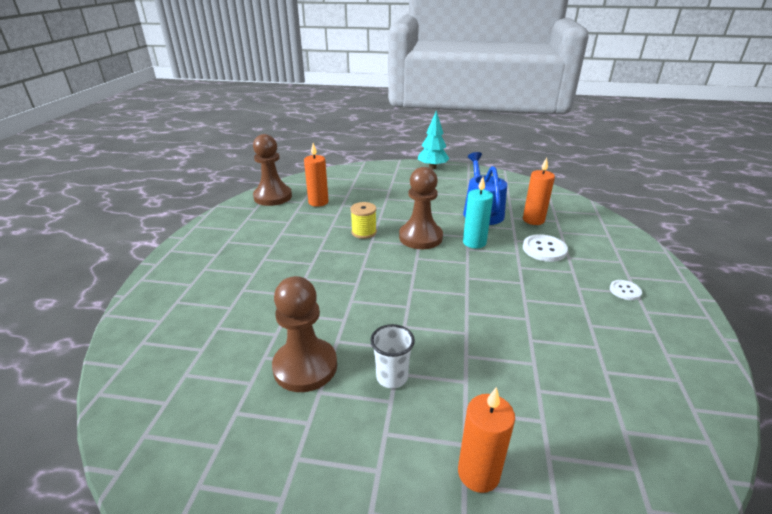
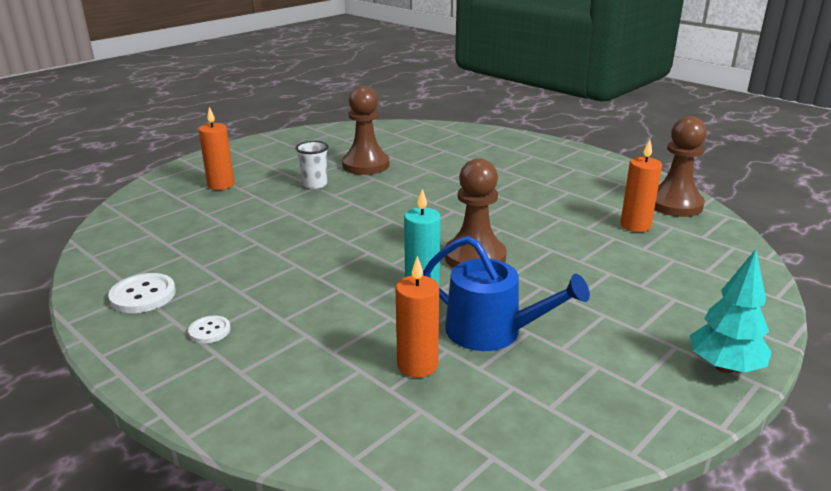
camera: 125 degrees right, 5 degrees down
yellow spool [350,202,377,239] -> none
white button [523,234,568,262] -> white button moved to [108,273,176,313]

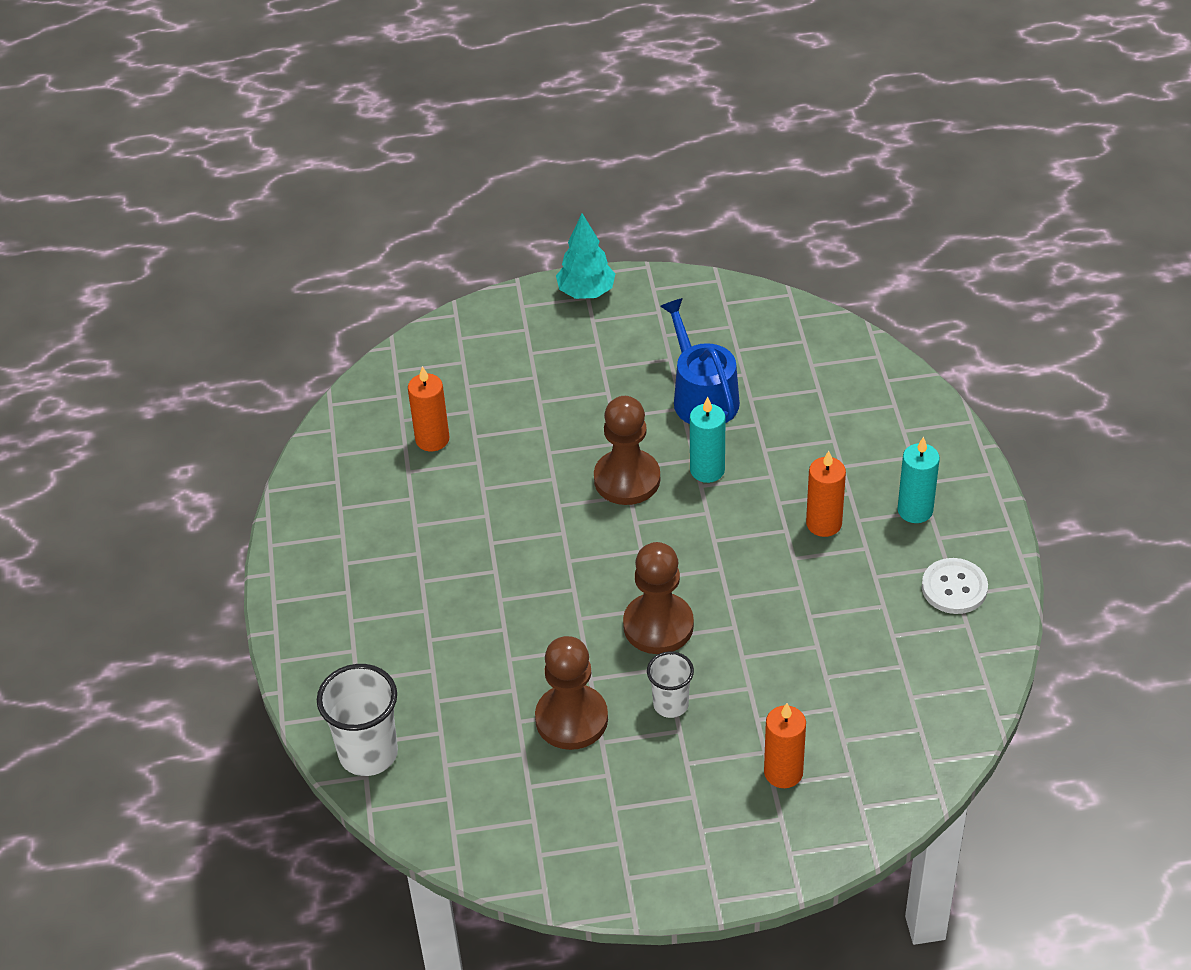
camera: 140 degrees left, 20 degrees up
white button [188,316,231,343] -> turquoise candle [898,437,940,523]
orange candle [396,256,439,378] -> orange candle moved to [806,451,846,537]
brown pawn [654,116,707,217] -> brown pawn moved to [623,542,694,654]
none -> white cup [317,664,398,776]

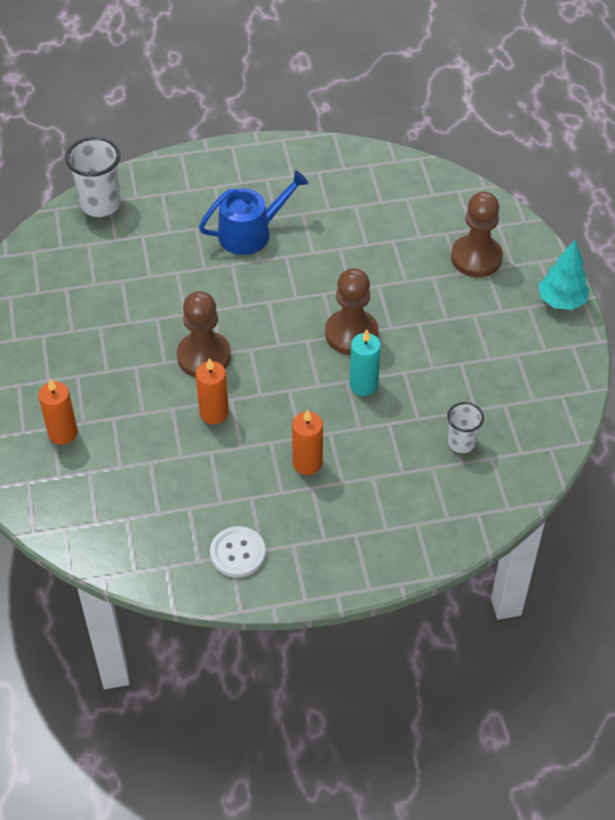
camera: 85 degrees right, 5 degrees up
orange candle [408,366,449,451] -> orange candle moved to [196,358,229,424]
brown pawn [535,636,608,750] -> brown pawn moved to [451,192,503,277]
white cup [647,651,694,718] -> white cup moved to [447,402,484,453]
blue watering can [660,298,740,424] -> blue watering can moved to [199,170,309,255]
turquoise candle [898,437,940,523] -> none

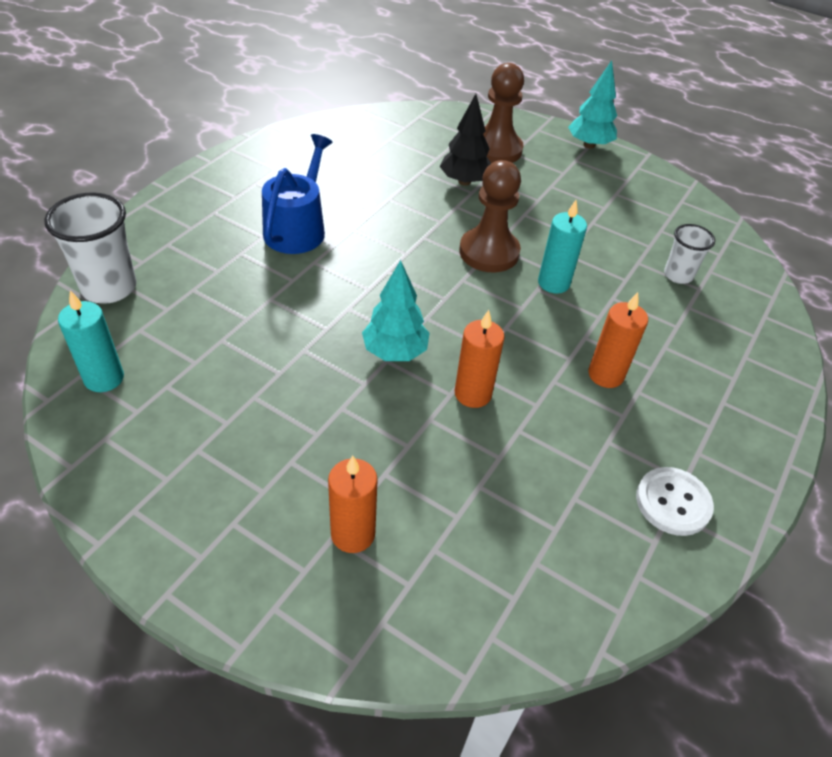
camera: 50 degrees left, 5 degrees down
brown pawn [177,291,231,377] -> turquoise tree [362,260,430,361]
none -> turquoise candle [58,290,124,392]
none -> black tree [440,94,491,186]

